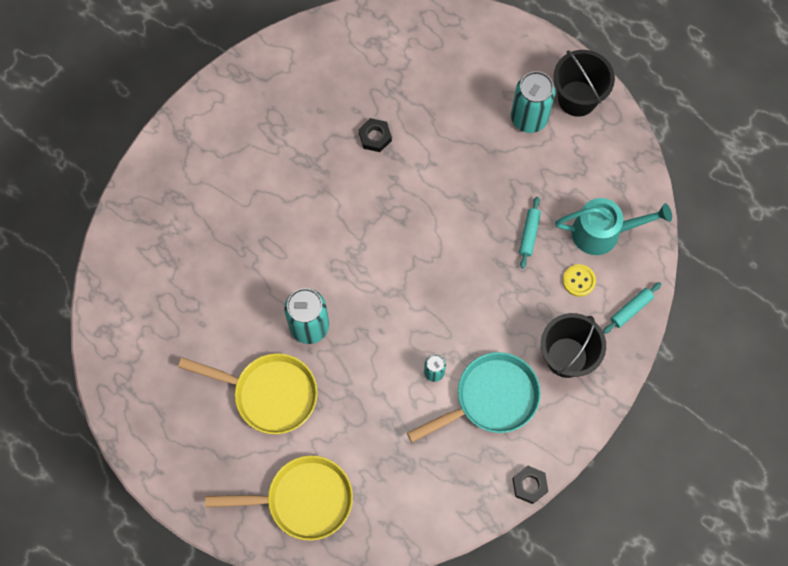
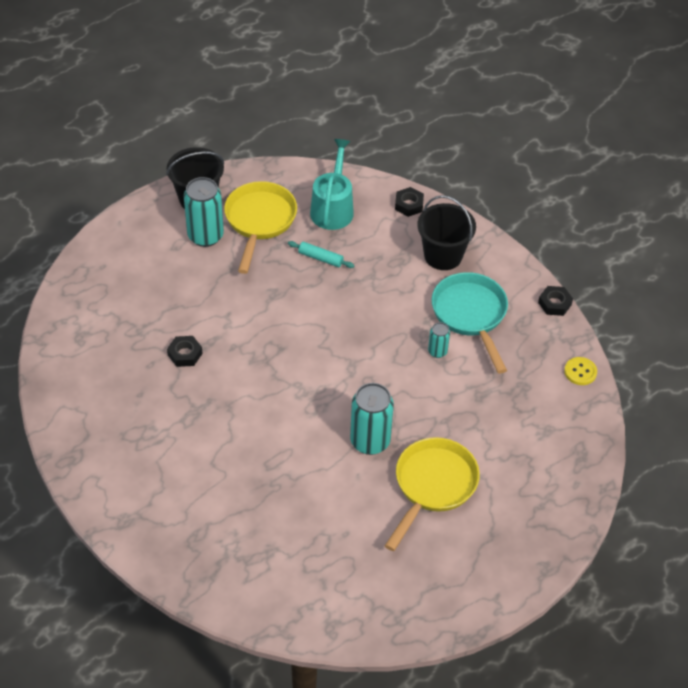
camera: 80 degrees left, 20 degrees down
yellow pan [205,455,353,541] -> yellow pan moved to [224,181,297,274]
yellow button [563,264,596,297] -> yellow button moved to [564,357,597,385]
turquoise rolling pin [603,282,661,334] -> black nut [395,187,424,217]

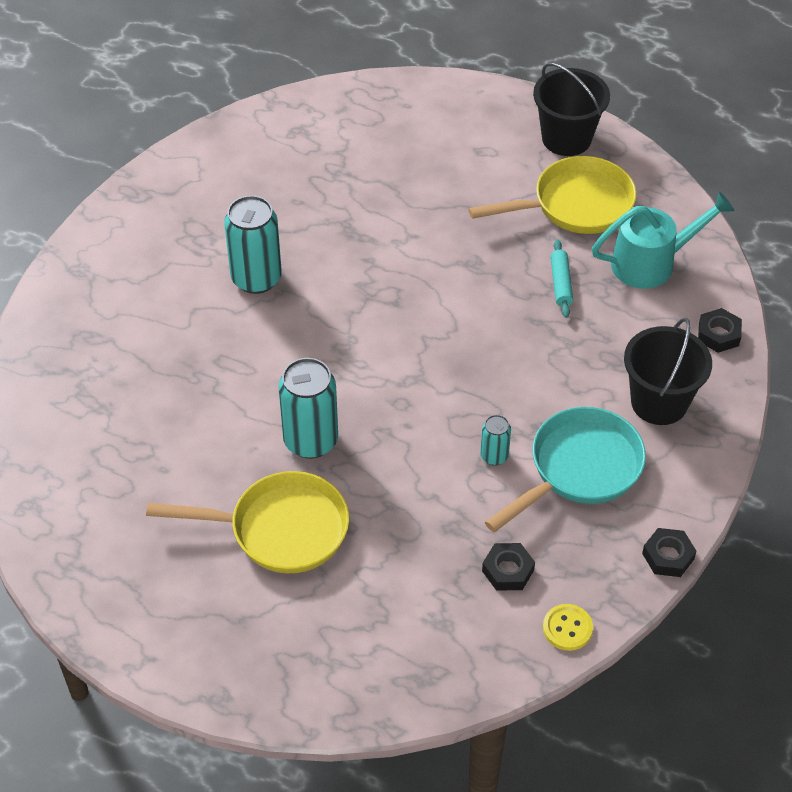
camera: 65 degrees right, 0 degrees up
black nut [167,336,203,367] -> black nut moved to [482,543,535,591]
turquoise can [184,177,224,247] -> turquoise can moved to [224,195,282,294]

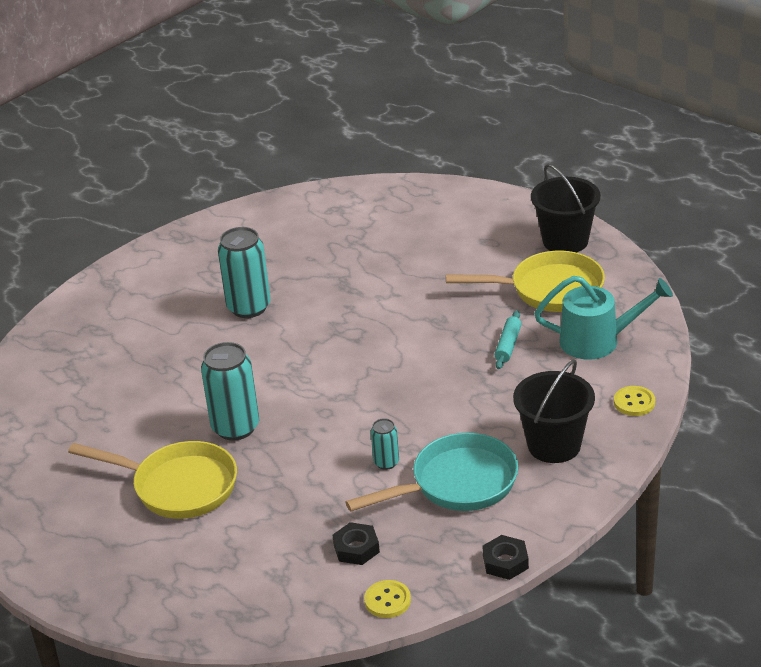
camera: 20 degrees right, 15 degrees down
black nut [698,308,742,353] -> yellow button [614,386,655,416]

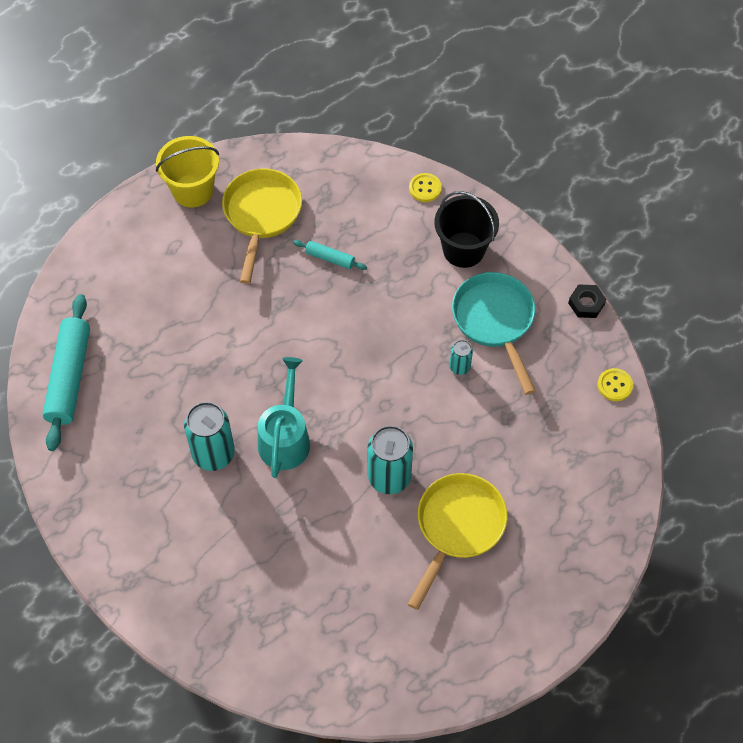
camera: 85 degrees left, 25 degrees up
black nut [333,522,380,565] -> none
black bucket [531,164,601,252] -> yellow bucket [156,136,219,208]
turquoise watering can [534,276,673,360] -> turquoise watering can moved to [258,357,310,478]
none -> turquoise rolling pin [42,294,90,451]

